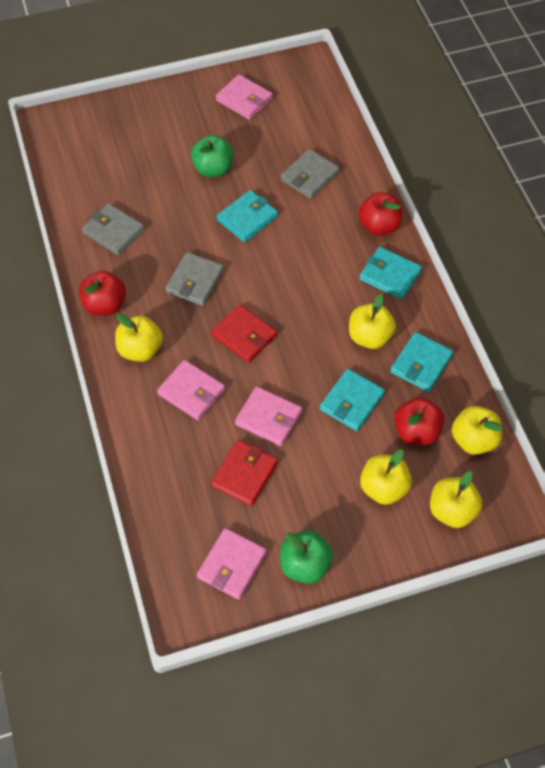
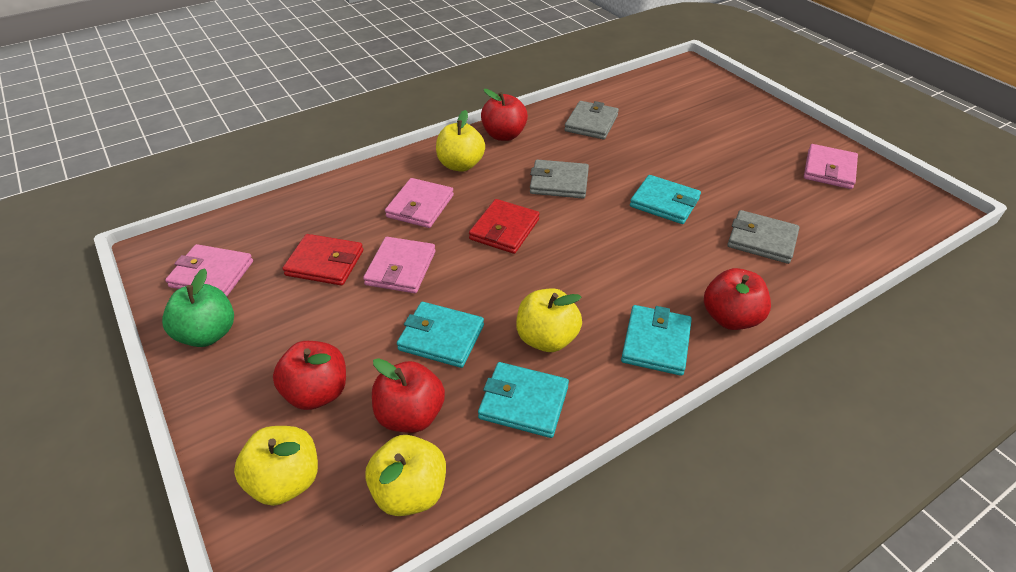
camera: 75 degrees right, 15 degrees down
green apple [191,135,234,177] -> none
yellow apple [360,449,412,505] -> red apple [273,341,346,410]

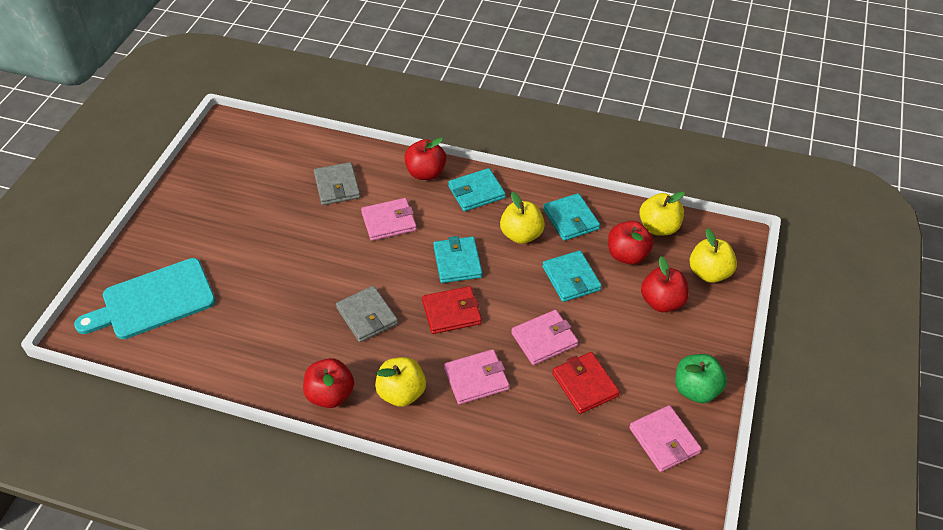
camera: 130 degrees left, 5 degrees up
grey wallet [564,101,619,139] -> none
turquoise wallet [630,175,701,224] -> turquoise wallet moved to [433,236,482,283]
pink wallet [804,144,858,189] -> pink wallet moved to [361,198,417,241]
none -> turquoise cutting board [74,258,215,339]

